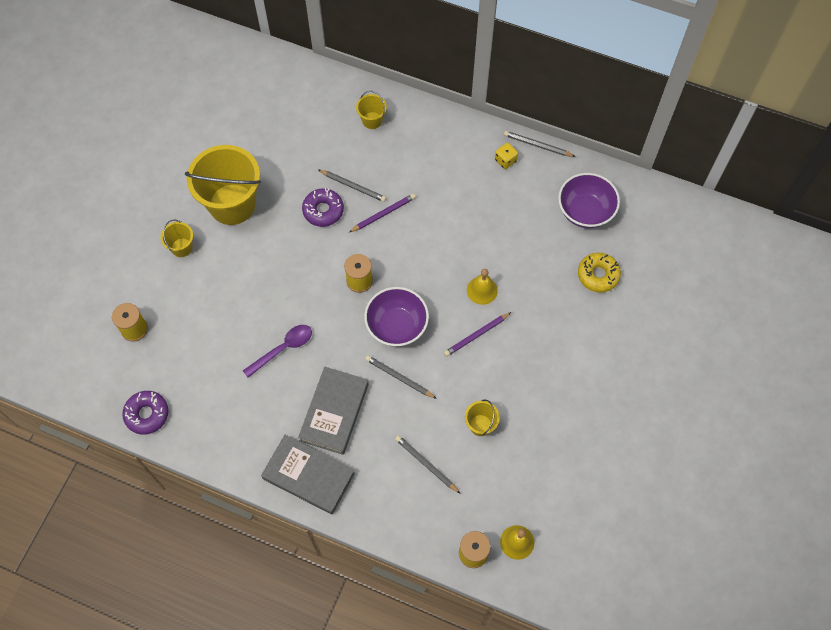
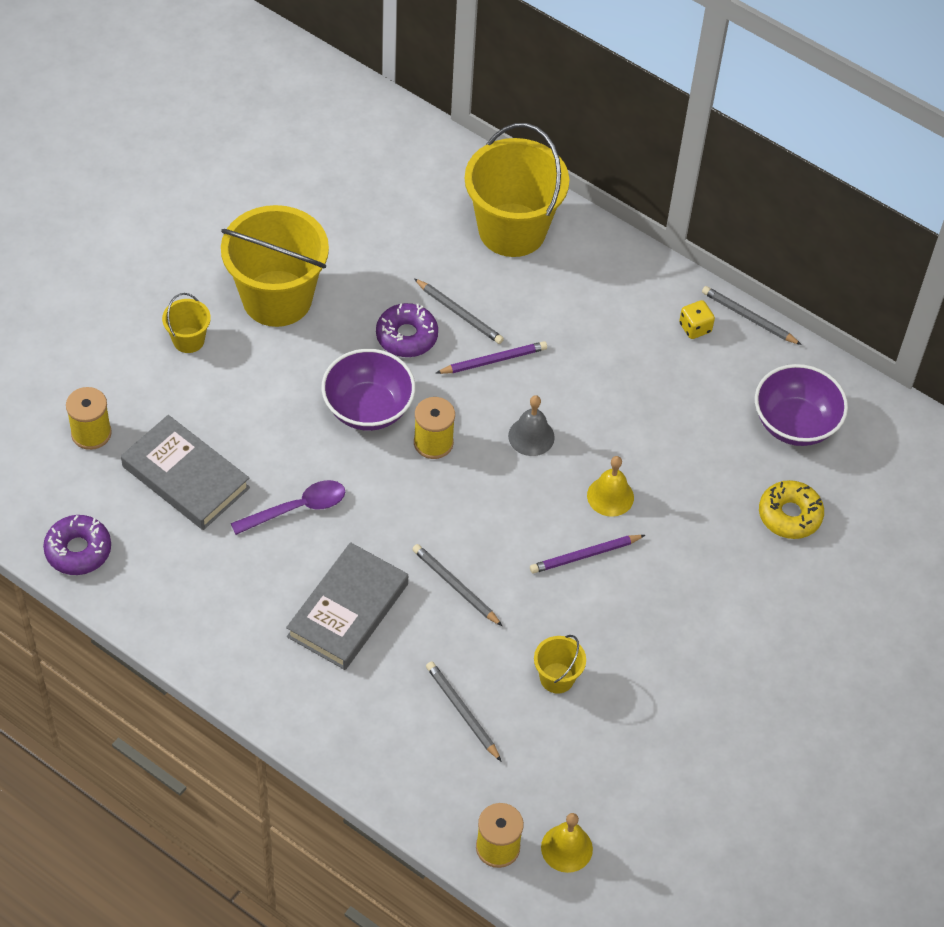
camera: 10 degrees right, 10 degrees down
grey book [261,435,355,514] -> grey book moved to [121,415,250,530]
yellow bucket [356,91,387,129] -> yellow bucket [465,123,569,257], size x2.23
purple bowl [364,287,429,347] -> purple bowl moved to [321,349,415,431]
none -> grey bell [508,395,555,456]

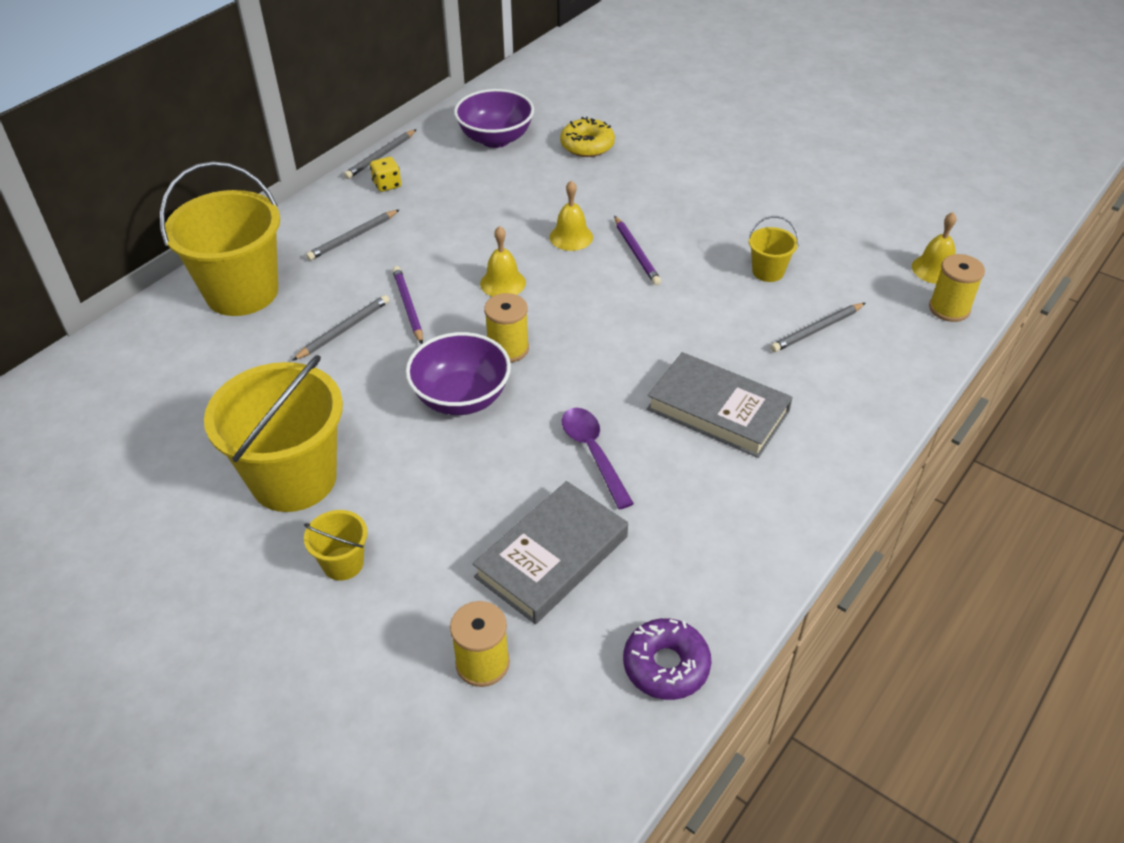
camera: 85 degrees left, 10 degrees down
purple donut [376,303,438,357] -> none
grey pencil [412,544,502,626] -> grey pencil moved to [306,210,399,261]
grey bell [508,395,555,456] -> yellow bell [480,226,526,297]

